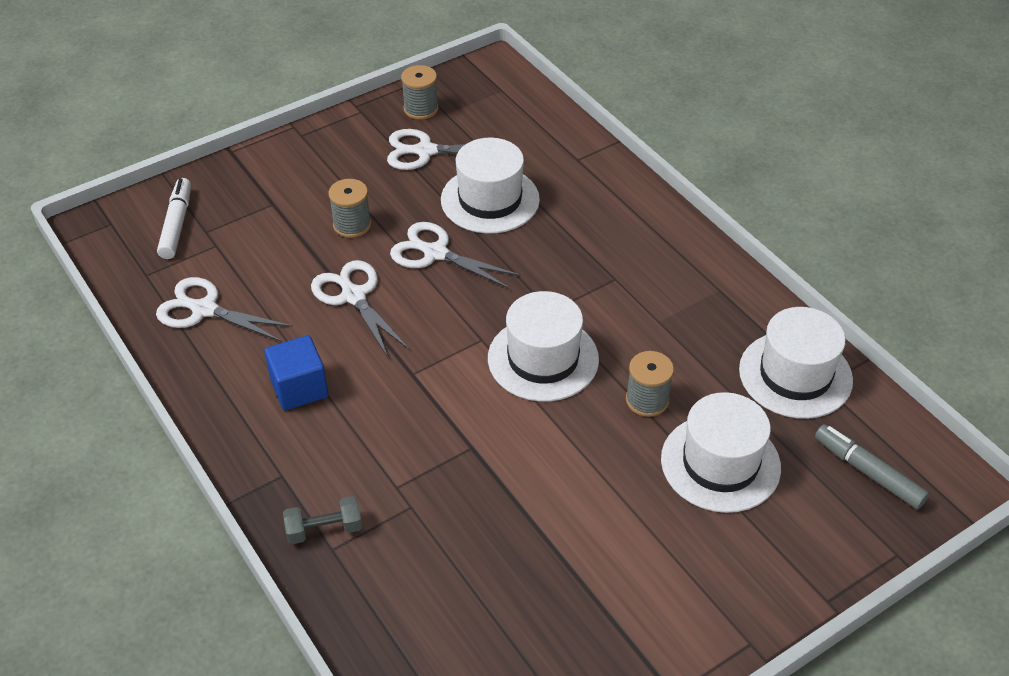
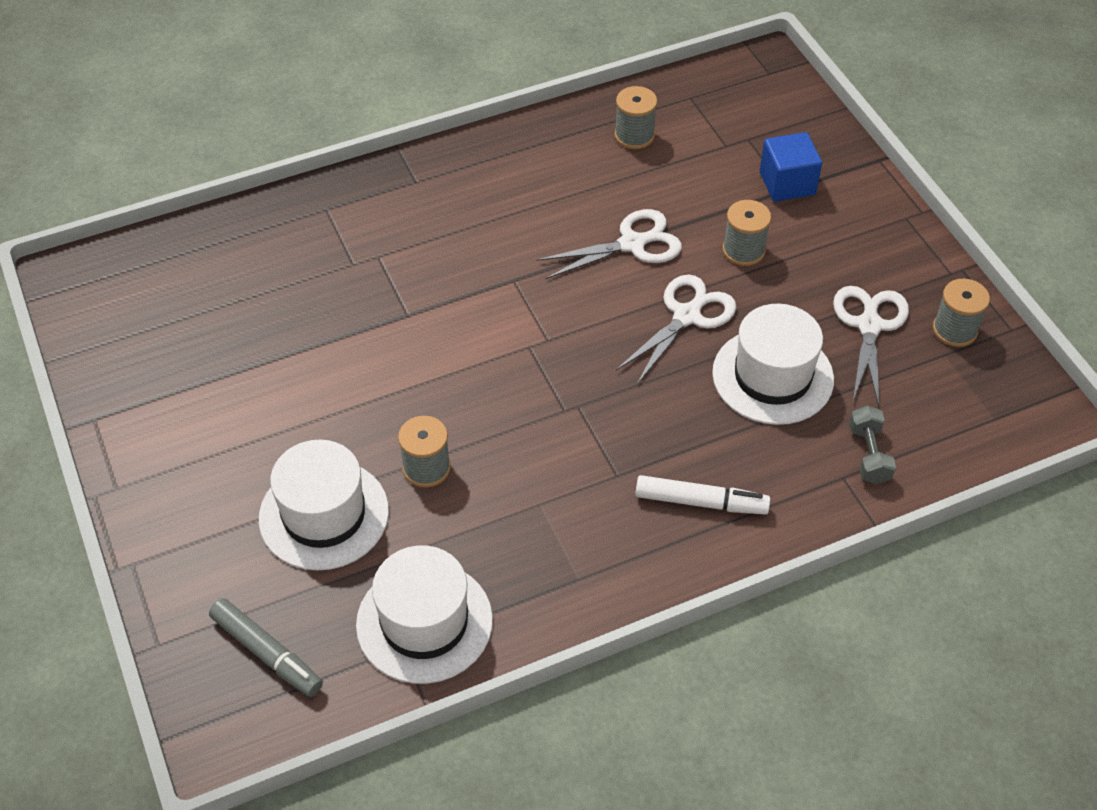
camera: 100 degrees right, 5 degrees up
white scissors [156,277,293,342] -> grey spool [614,86,657,149]
white marker [157,178,191,259] -> white marker moved to [635,475,771,515]
blue cube [264,335,328,411] -> blue cube moved to [760,132,822,202]
grey dumbbell [283,496,362,544] -> grey dumbbell moved to [849,405,896,484]
white hat [488,291,599,402] -> none
grey marker [815,424,930,509] -> grey marker turned 75 degrees clockwise [209,598,323,697]

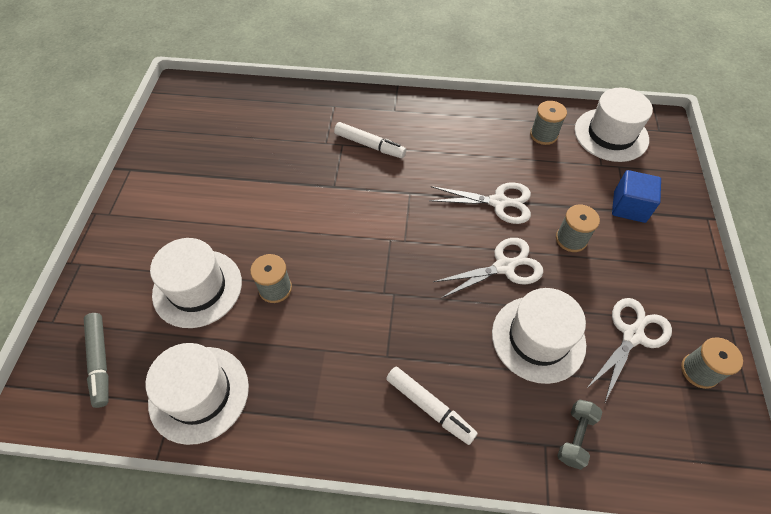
camera: 30 degrees right, 5 degrees up
none -> white marker [334,122,406,158]
none -> white hat [575,88,653,162]

